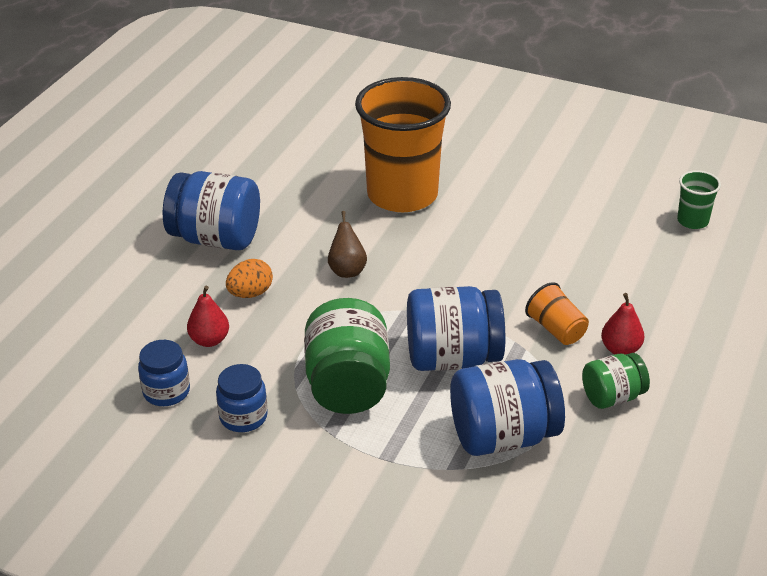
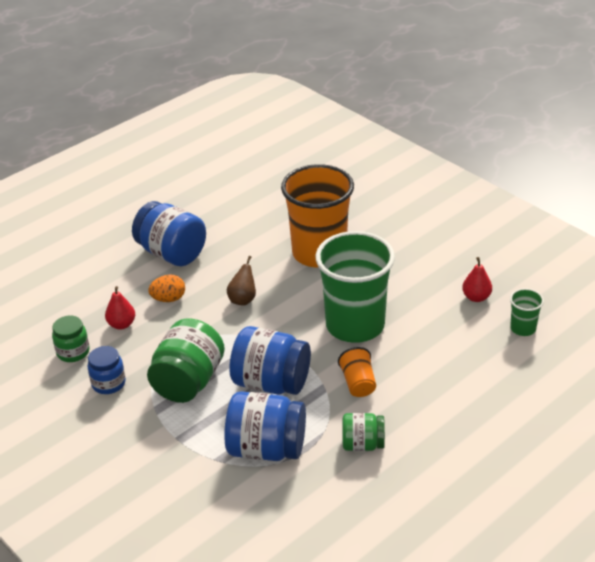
camera: 25 degrees right, 0 degrees up
blue jar [138,340,190,406] -> green jar [52,315,90,362]
red pear [601,293,644,355] -> red pear moved to [462,257,492,302]
none -> green cup [315,231,395,343]

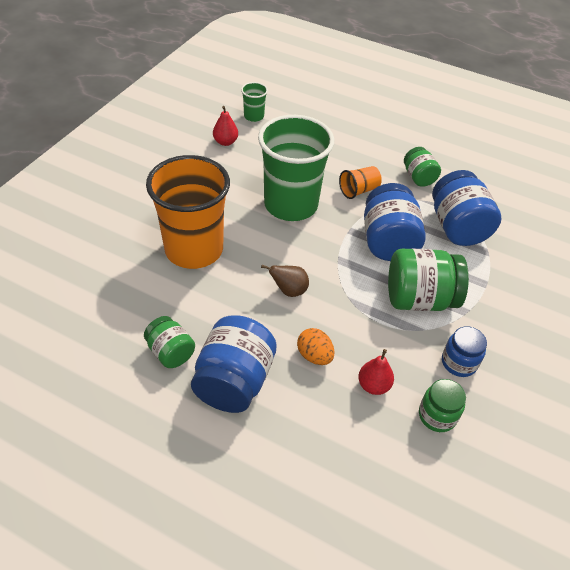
camera: 115 degrees left, 10 degrees up
none -> green jar [144,316,195,368]

